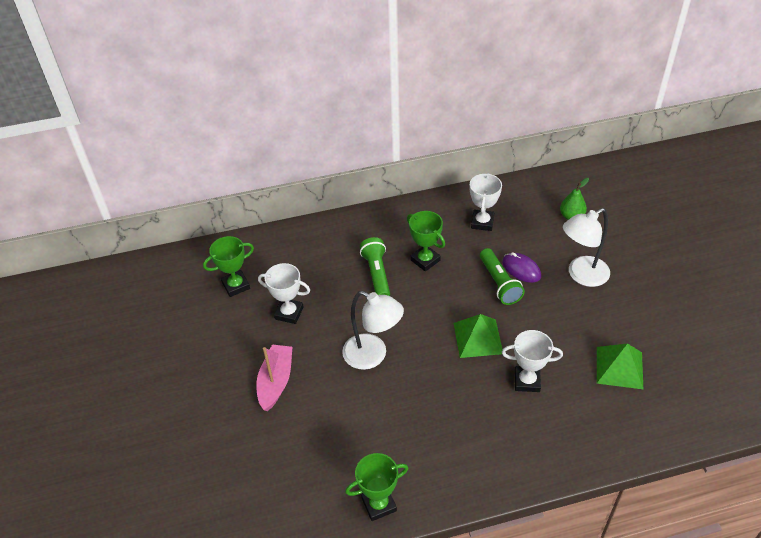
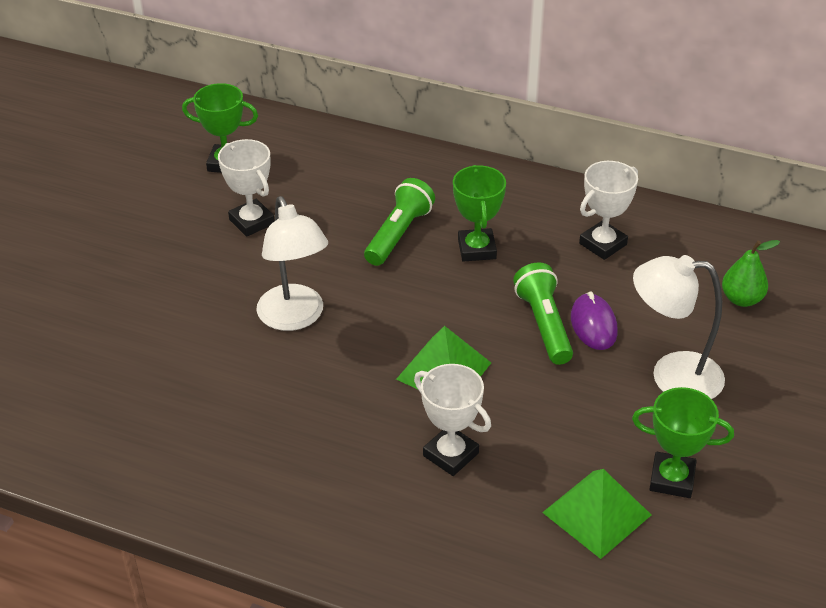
camera: 35 degrees right, 5 degrees down
pink boat [256,344,292,411] -> none
green trophy [345,453,408,521] -> green trophy moved to [632,387,734,498]
green flashlight [480,248,525,305] -> green flashlight turned 150 degrees clockwise [513,262,573,365]

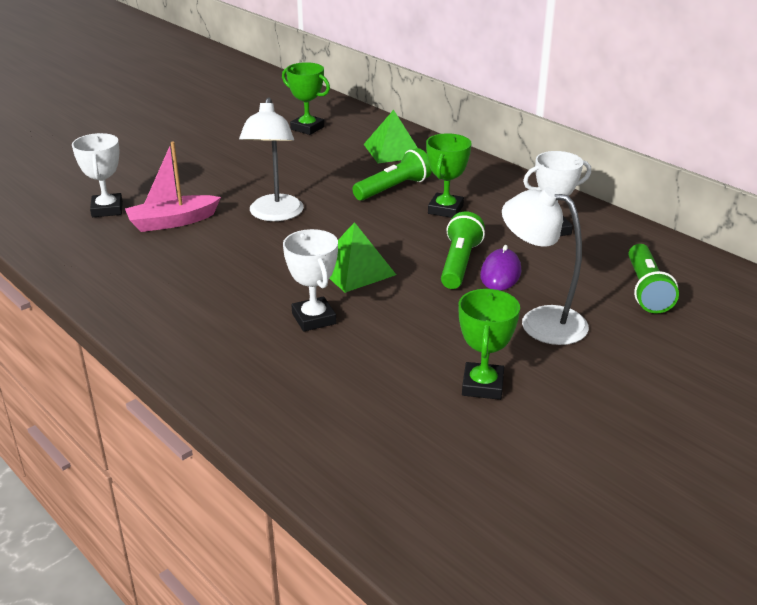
camera: 25 degrees right, 10 degrees down
white trophy [218,139,275,237] -> white trophy moved to [72,133,123,217]
green pyramid [542,469,651,559] -> green pyramid moved to [364,110,418,163]
green trophy [632,387,734,498] -> green trophy turned 60 degrees clockwise [459,289,520,400]
green pear [722,240,780,307] -> green flashlight [629,244,679,314]
none -> pink boat [125,141,221,232]

